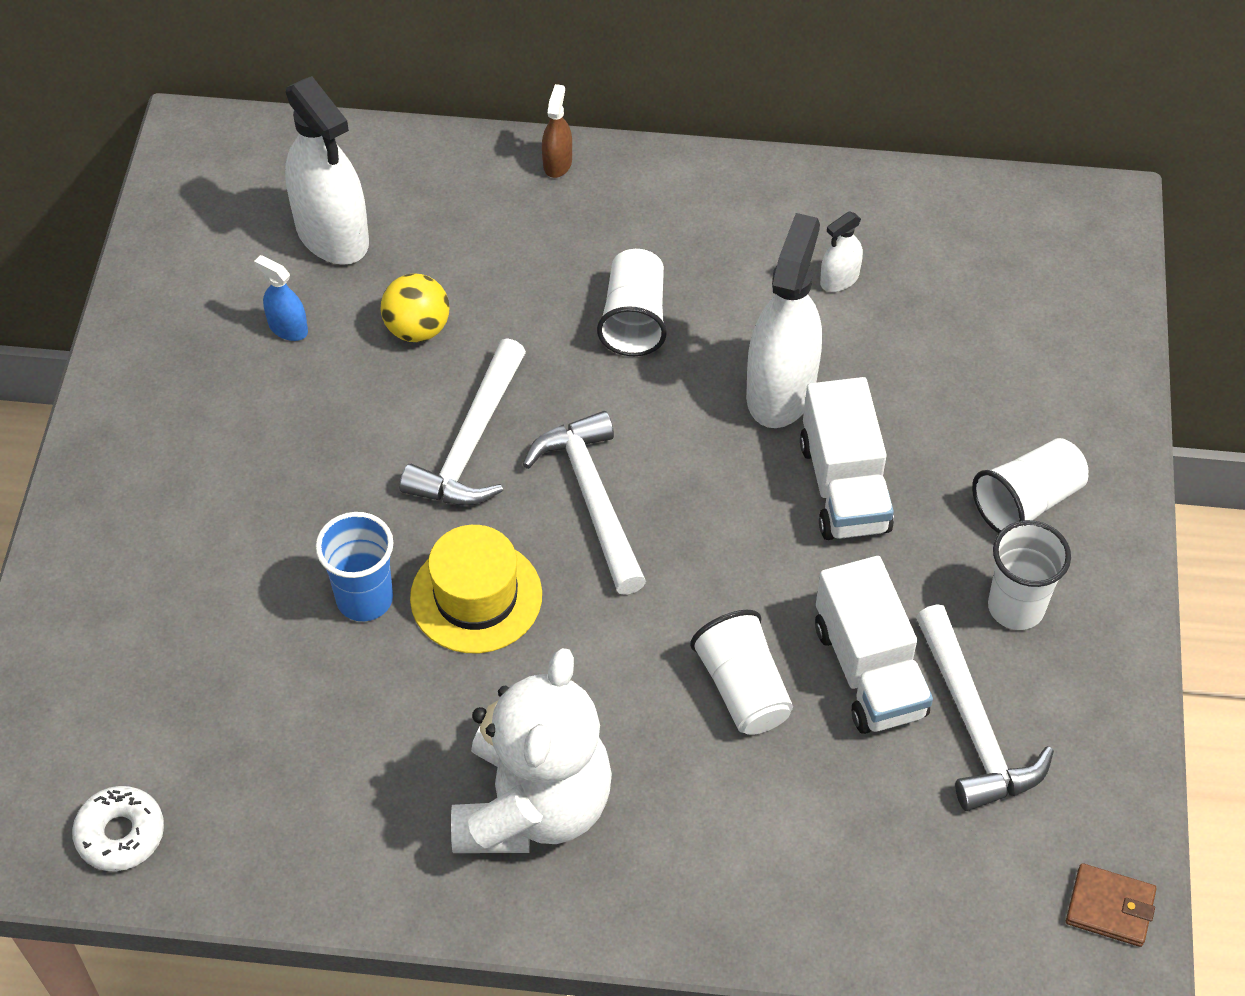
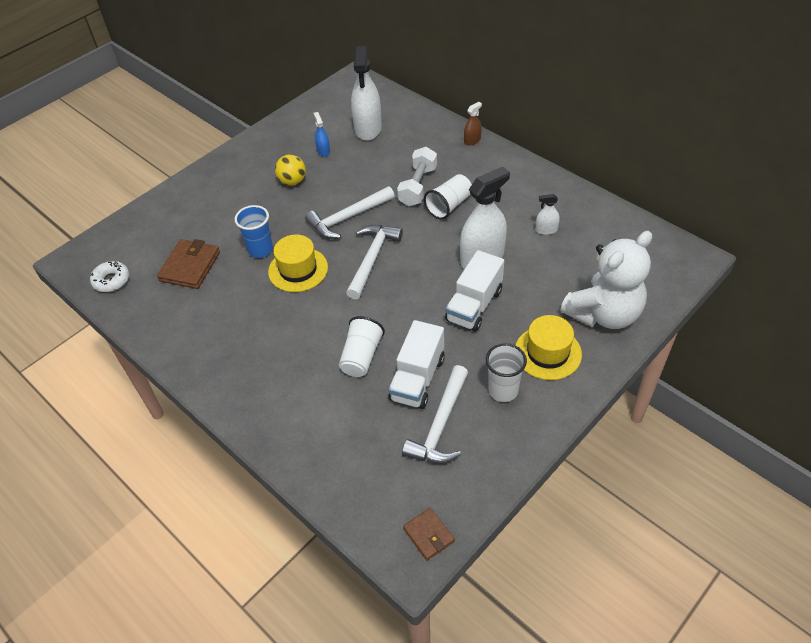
camera: 40 degrees right, 5 degrees down
yellow ball [381,273,450,342] -> yellow ball moved to [275,154,306,186]
white teddy bear [451,648,612,853] -> white teddy bear moved to [560,231,652,329]
white cup [972,438,1089,533] -> yellow hat [516,315,582,380]
none -> brown wallet [157,239,220,289]
none -> white dumbbell [397,147,437,206]

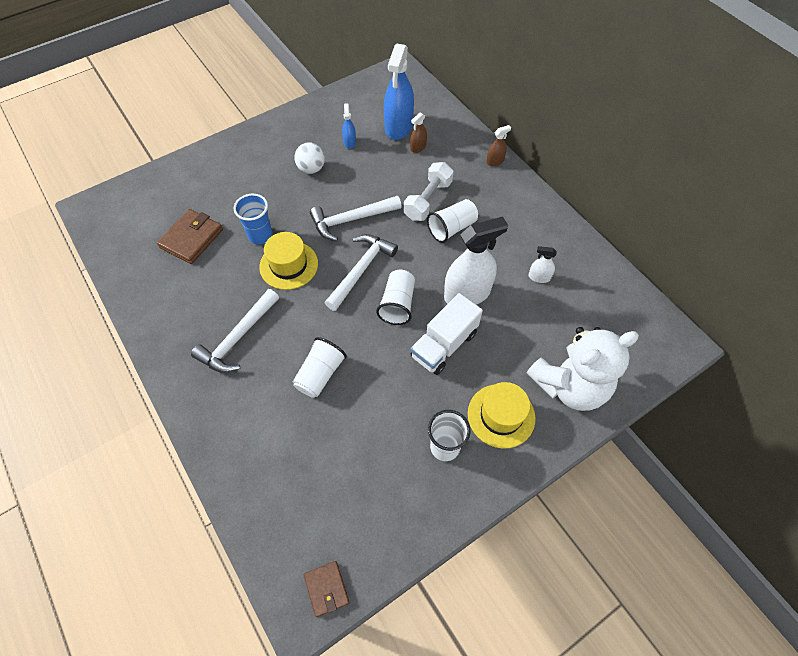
camera: 10 degrees right, 10 degrees up
white donut [90,261,129,292] -> none
yellow ball [275,154,306,186] -> white ball [294,142,325,174]
white spray bottle [351,46,382,141] -> blue spray bottle [384,43,414,140]
white truck [388,320,445,409] -> none
white hammer [402,365,468,463] -> white hammer moved to [191,289,279,373]
none -> white cup [376,270,415,325]
none -> brown spray bottle [410,113,427,153]

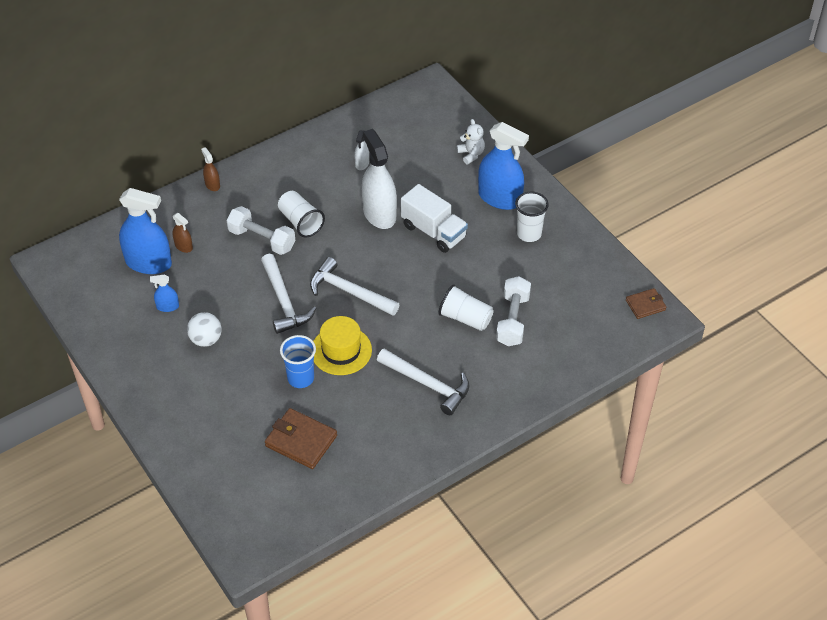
camera: 90 degrees left, 10 degrees down
white cup [376,270,415,325] -> none
yellow hat [468,382,535,449] -> blue spray bottle [478,122,529,210]
white teddy bear [526,327,639,411] -> white teddy bear [457,119,485,164], size x0.43
none -> white dumbbell [496,276,531,346]

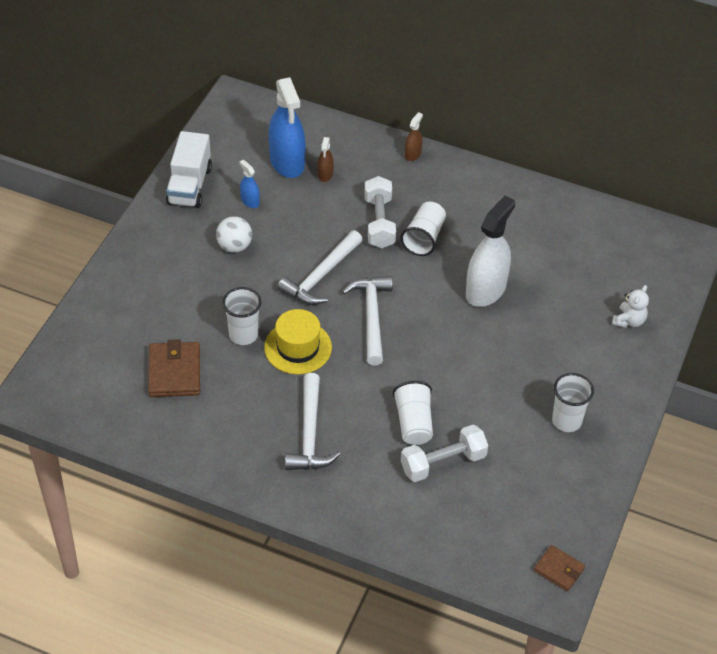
camera: 55 degrees right, 0 degrees up
blue cup [280,335,316,388] -> white cup [222,287,261,345]
white spray bottle [354,130,369,170] -> none
white truck [401,184,468,253] -> white truck moved to [166,131,212,208]
blue spray bottle [478,122,529,210] -> none

